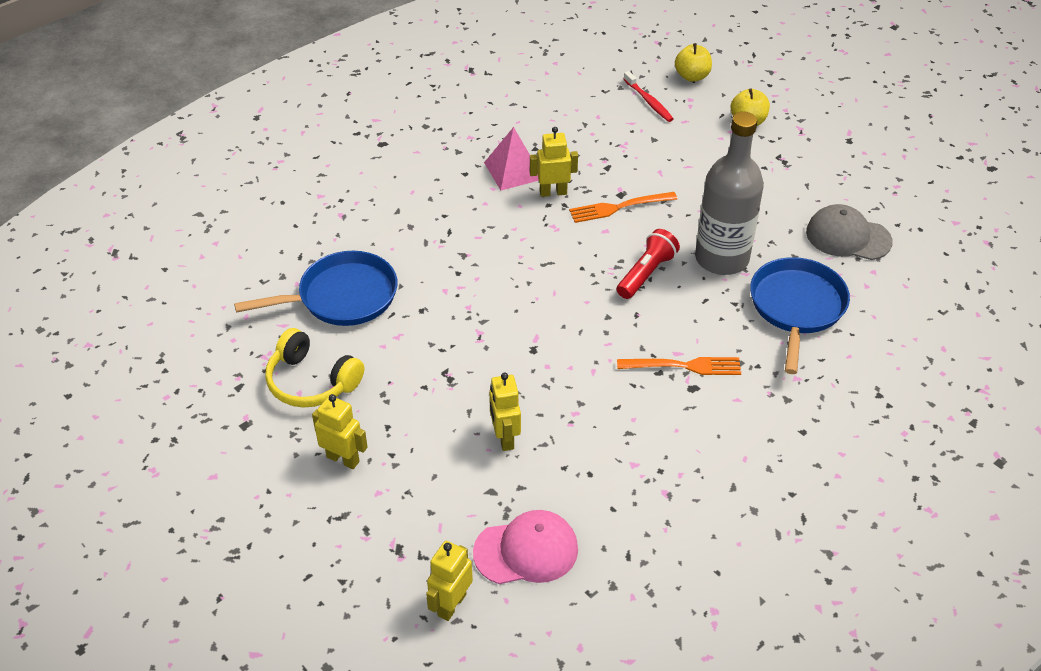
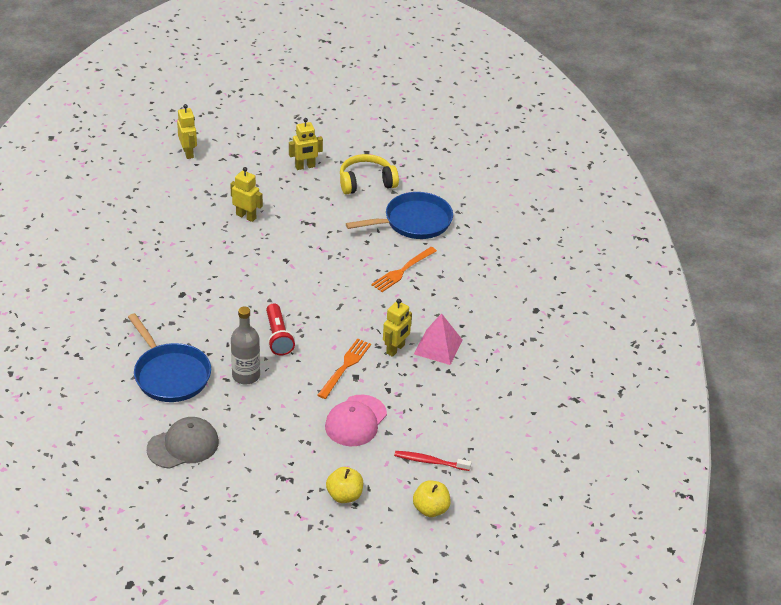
camera: 130 degrees right, 5 degrees down
blue pan [234,251,397,326] -> blue pan turned 135 degrees counterclockwise [346,192,453,239]
pink cap [473,510,578,584] -> pink cap moved to [325,395,387,446]
orange fork [617,357,741,375] -> orange fork moved to [371,247,437,292]
grey bottle [695,112,764,275] -> grey bottle [231,307,260,384], size x0.64

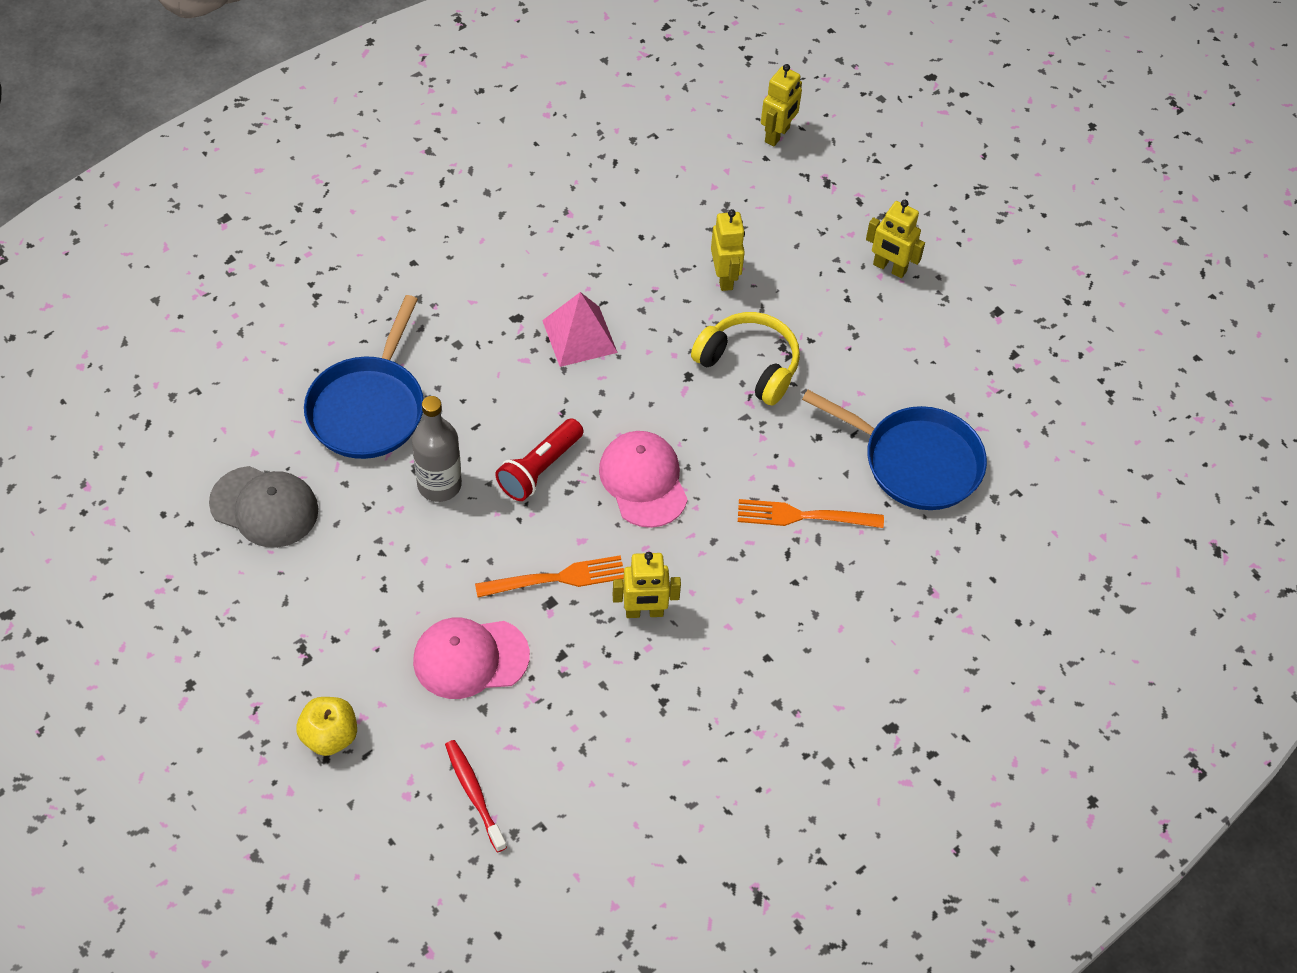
camera: 50 degrees right, 15 degrees up
yellow headphones [340,154,399,194] -> yellow headphones moved to [691,312,800,406]
yellow apple [413,480,451,517] -> none
pink pyramid [414,313,463,365] -> pink pyramid moved to [542,292,618,367]
none -> pink cap [599,431,688,528]

